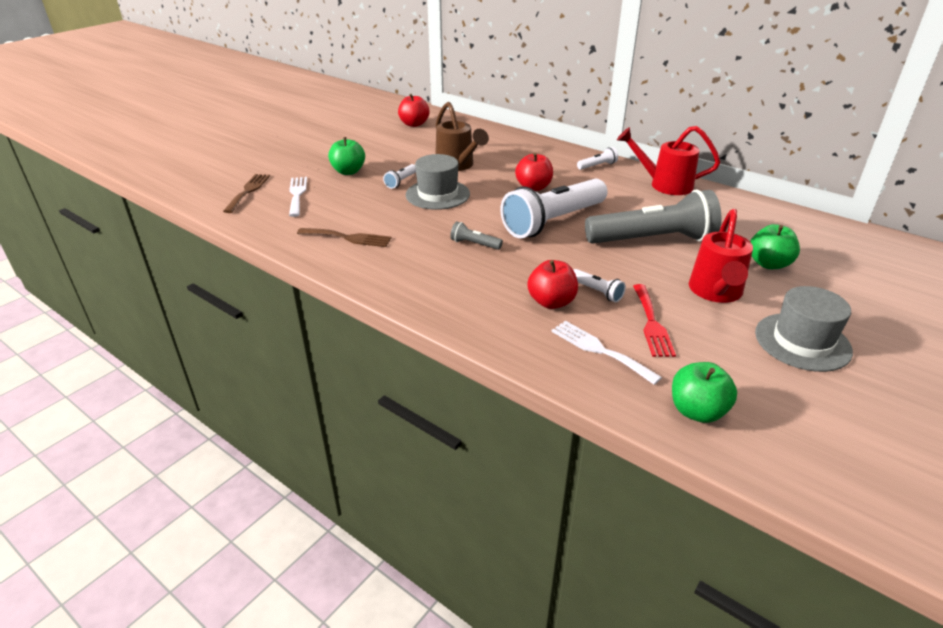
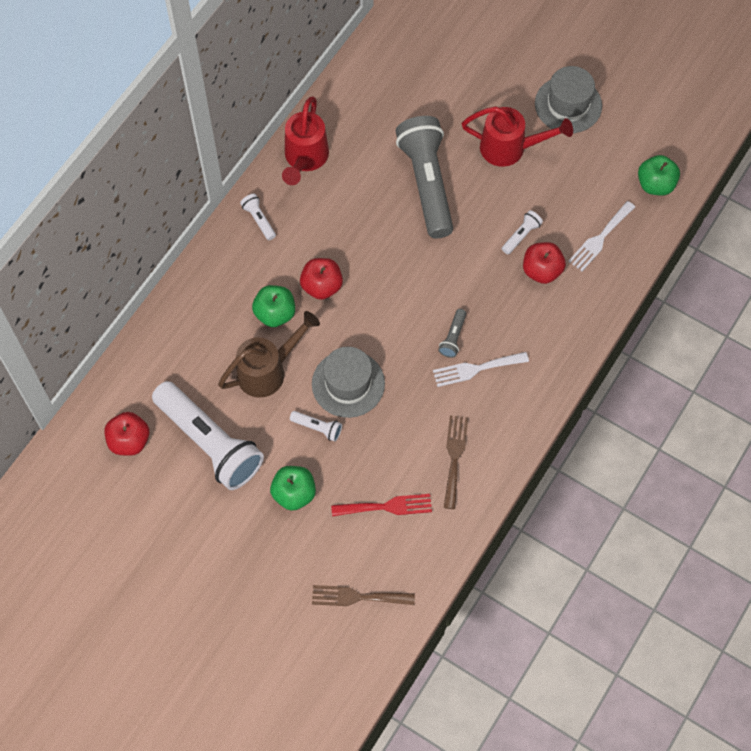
camera: 95 degrees left, 30 degrees up
white fork [289,177,307,217] -> white fork moved to [433,352,529,387]
white flashlight [500,179,608,238] -> white flashlight moved to [152,381,264,490]
red fork [633,284,676,357] -> red fork moved to [331,494,432,516]
green apple [750,224,800,269] -> green apple moved to [252,285,295,327]

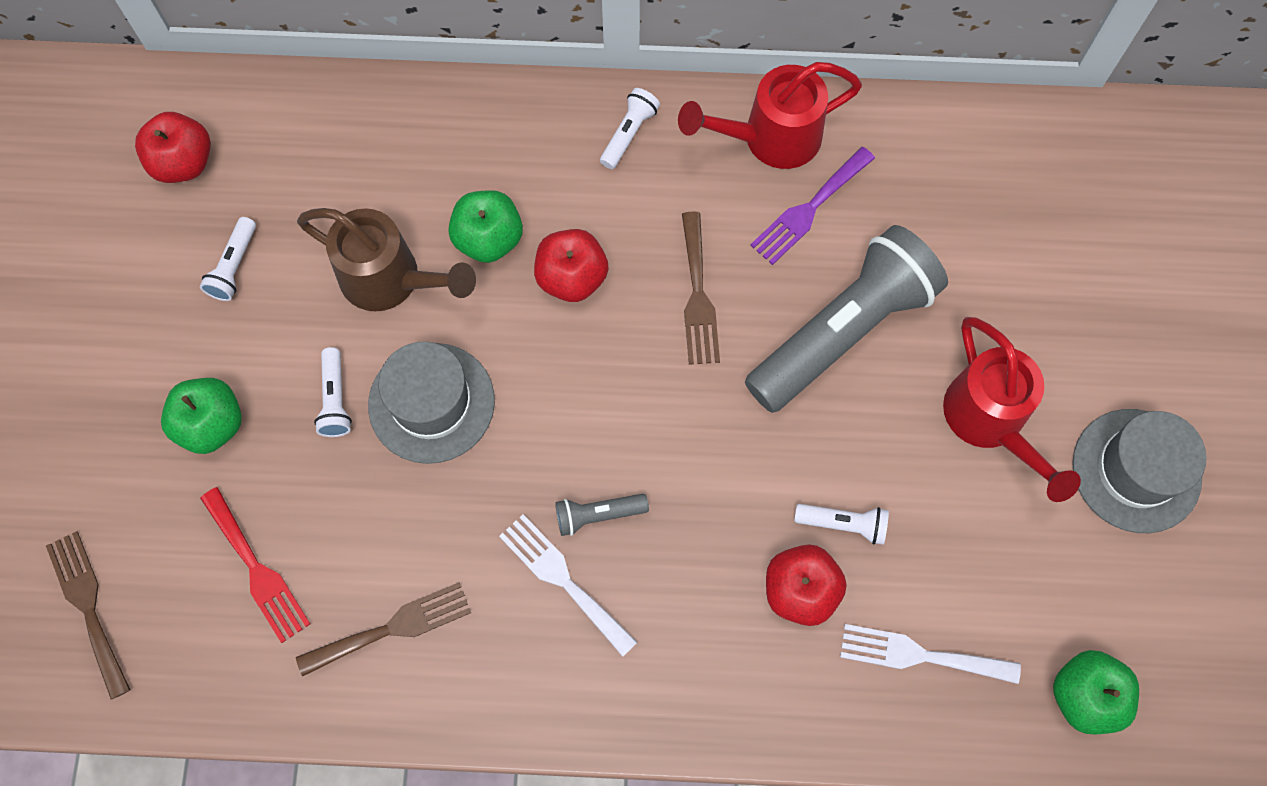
camera: 60 degrees right, 5 degrees up
white flashlight [152,381,264,490] -> white flashlight [200,217,256,301], size x0.40
none -> brown fork [682,212,720,365]
none -> purple fork [750,147,875,265]

